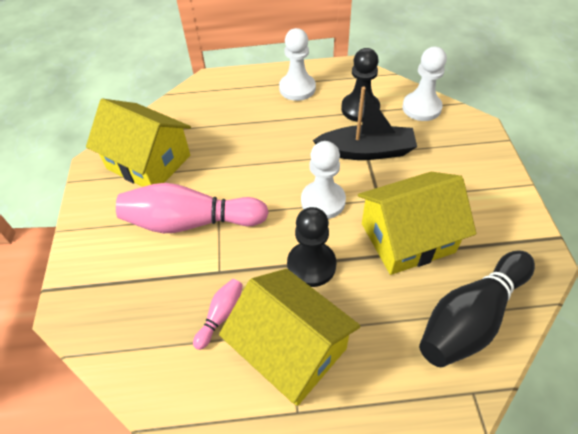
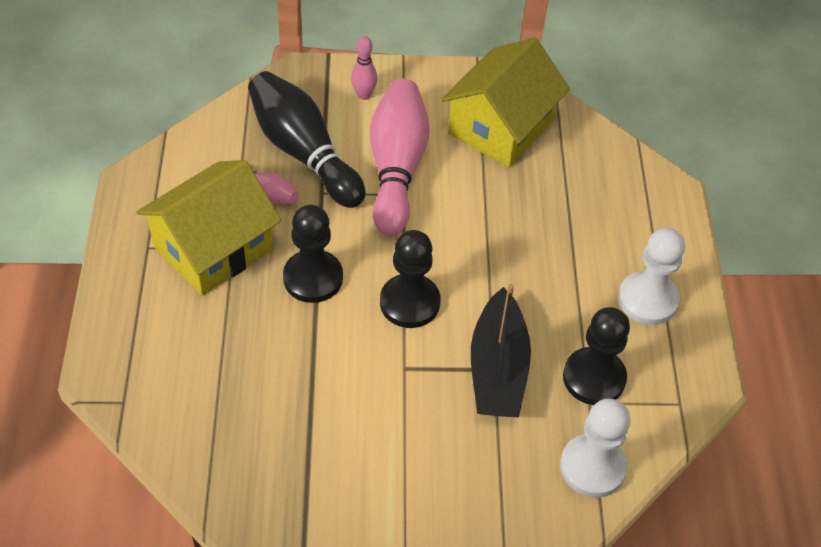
camera: 90 degrees right, 0 degrees up
white pawn [301,141,346,219] -> black pawn [380,230,440,328]
yellow house [358,172,476,275] -> none
black bowling pin [419,250,535,367] -> black bowling pin moved to [248,71,366,208]
none -> pink bowling pin [351,36,377,100]

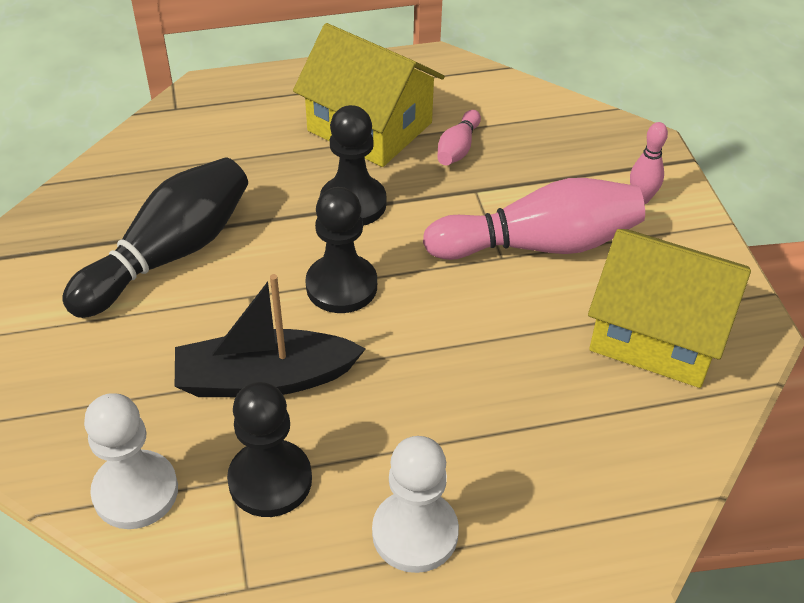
camera: 80 degrees right, 5 degrees down
black bowling pin [248,71,366,208] -> black bowling pin moved to [62,157,248,318]

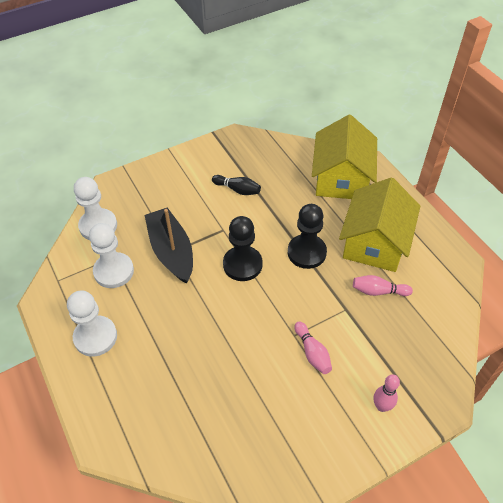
camera: 75 degrees right, 5 degrees up
black bowling pin [62,157,248,318] -> black bowling pin [212,175,261,195], size x0.46
black pawn [227,382,312,517] -> white pawn [89,223,134,288]
pink bowling pin [423,178,645,260] -> pink bowling pin [294,322,332,374], size x0.46
yellow house [588,229,751,388] -> yellow house moved to [312,115,377,199]

